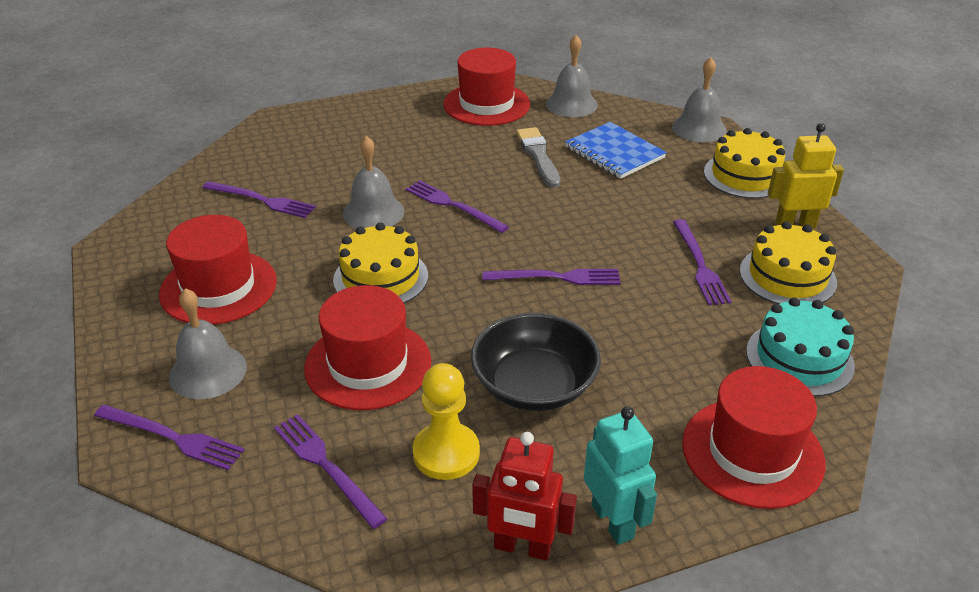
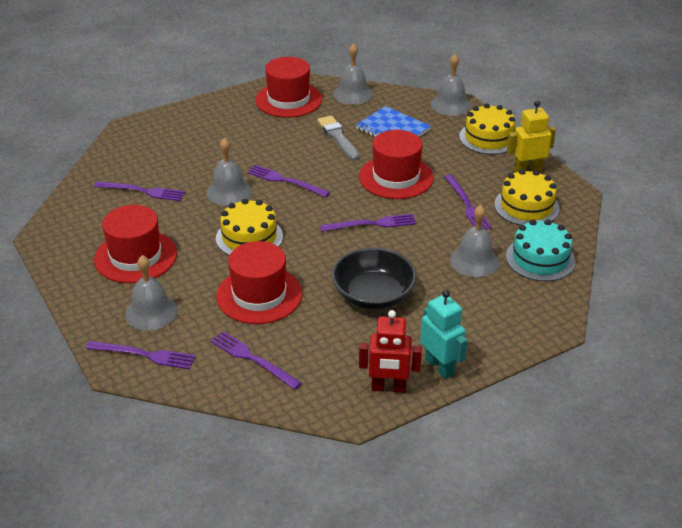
camera: 10 degrees left, 0 degrees up
yellow pawn [413,363,480,480] -> none
red hat [682,366,826,509] -> red hat moved to [359,130,433,199]
none -> grey bell [450,205,499,277]

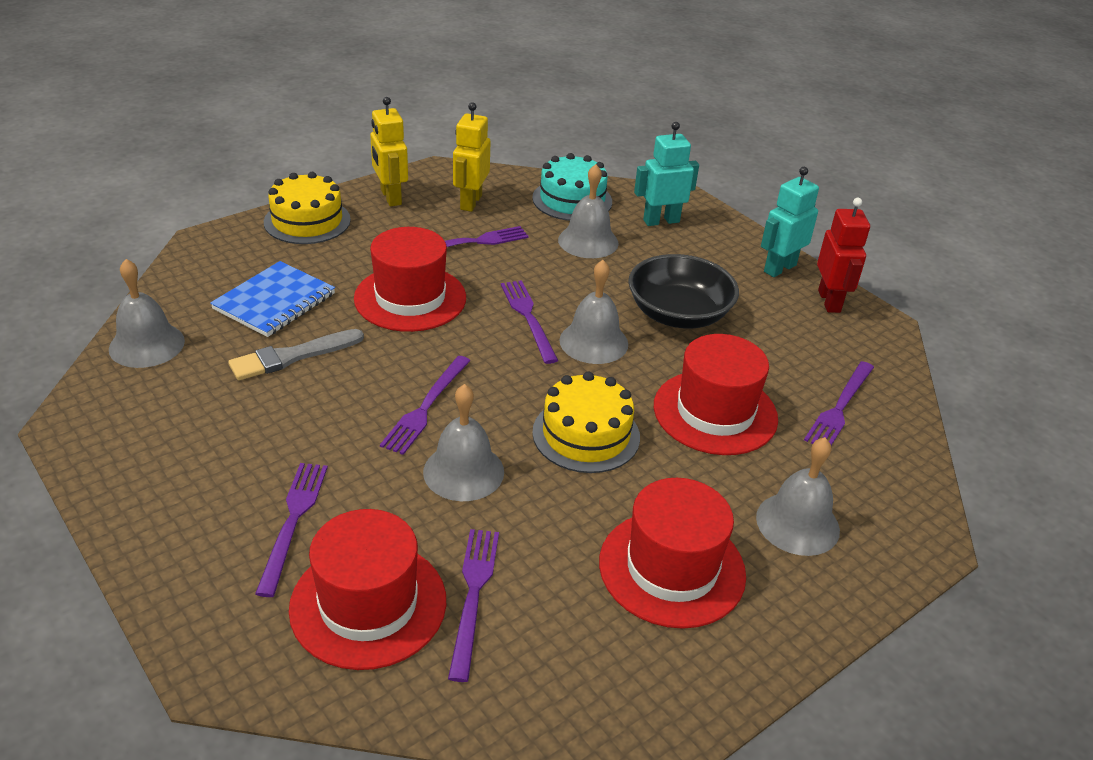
camera: 100 degrees left, 0 degrees up
purple fork [86,341,196,369] -> purple fork moved to [255,463,328,597]
red hat [255,57,322,118] -> red hat moved to [289,509,446,670]
grey bell [431,54,471,116] -> grey bell moved to [559,260,628,364]
yellow cake [494,169,560,225] -> yellow robot [453,102,490,212]
none -> turquoise robot [634,122,699,226]

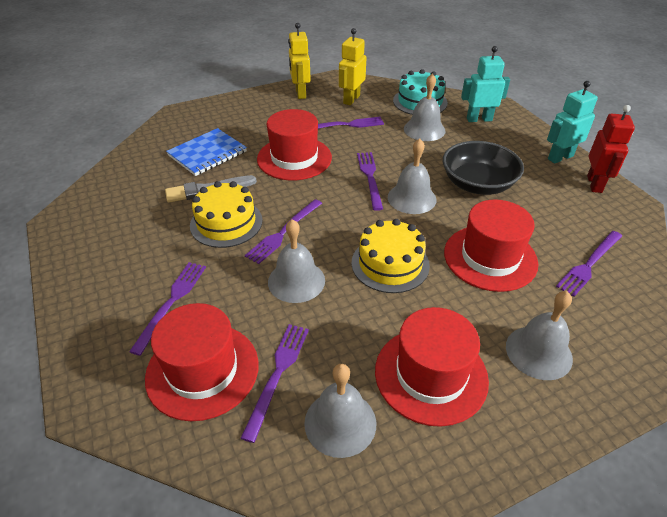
camera: 15 degrees right, 5 degrees up
grey bell [109,259,185,368] -> grey bell moved to [304,364,376,458]
yellow cake [264,172,351,244] -> yellow cake moved to [190,181,263,248]

